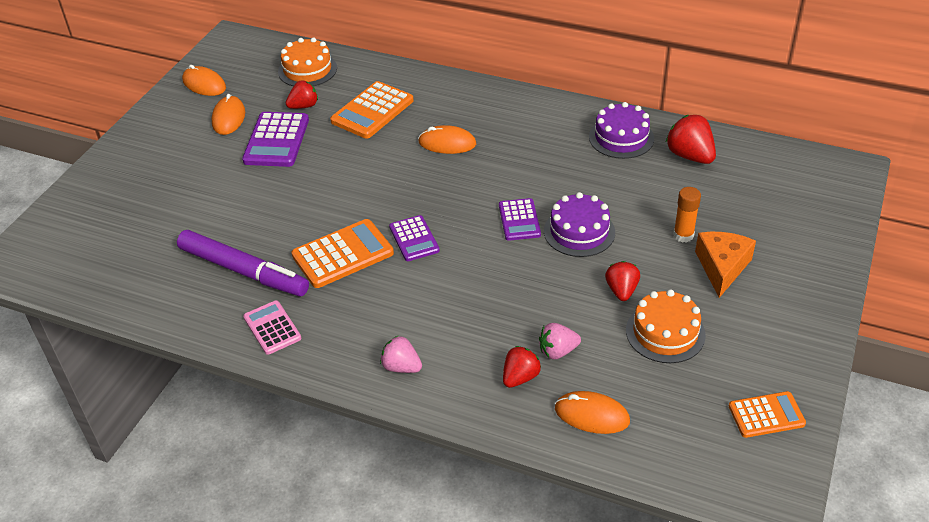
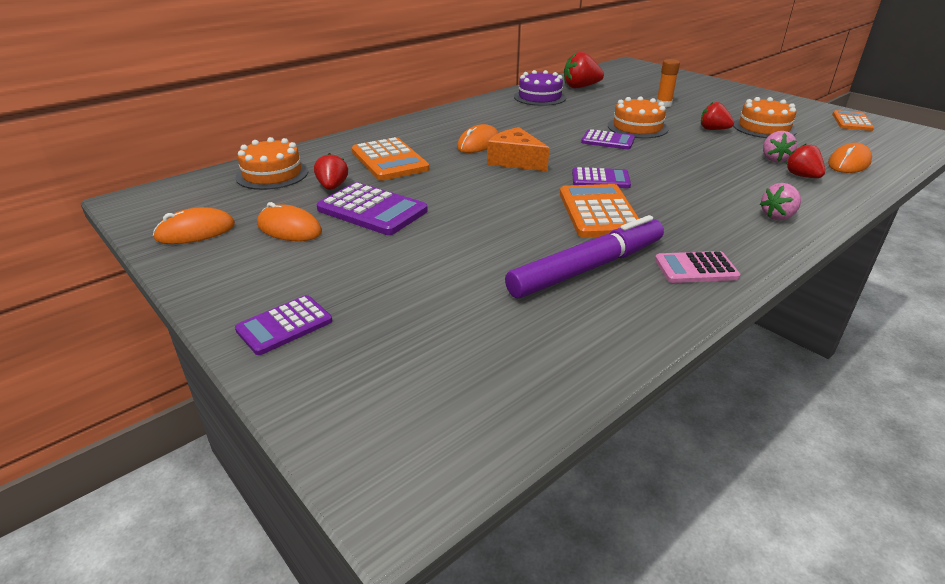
camera: 65 degrees left, 10 degrees down
purple cake [544,192,615,257] -> orange cake [608,96,668,138]
orange cheese [695,232,756,298] -> orange cheese moved to [487,127,549,171]
none -> purple calculator [235,295,332,355]

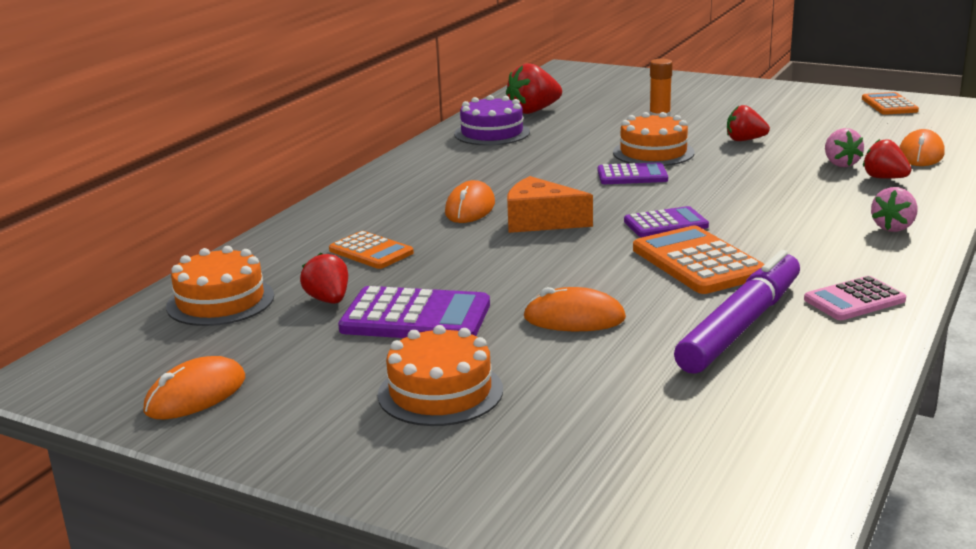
camera: 20 degrees left, 10 degrees down
purple calculator [235,295,332,355] -> none
orange mouse [257,202,322,241] -> orange mouse moved to [523,287,626,331]
orange calculator [352,137,429,181] -> orange calculator [329,231,414,269], size x0.63
orange cake [733,97,797,138] -> orange cake moved to [378,325,503,426]

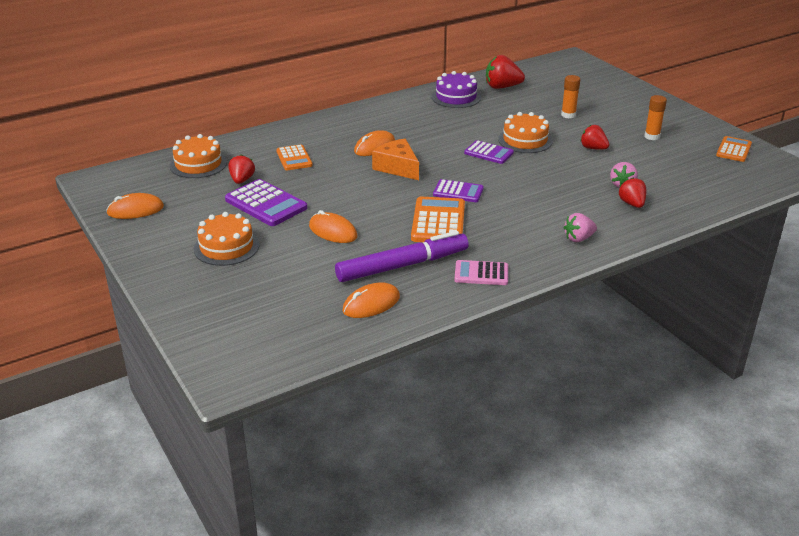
camera: 30 degrees right, 10 degrees up
orange mouse [899,129,945,166] -> orange mouse moved to [342,282,400,318]
none -> orange glue stick [644,95,667,140]

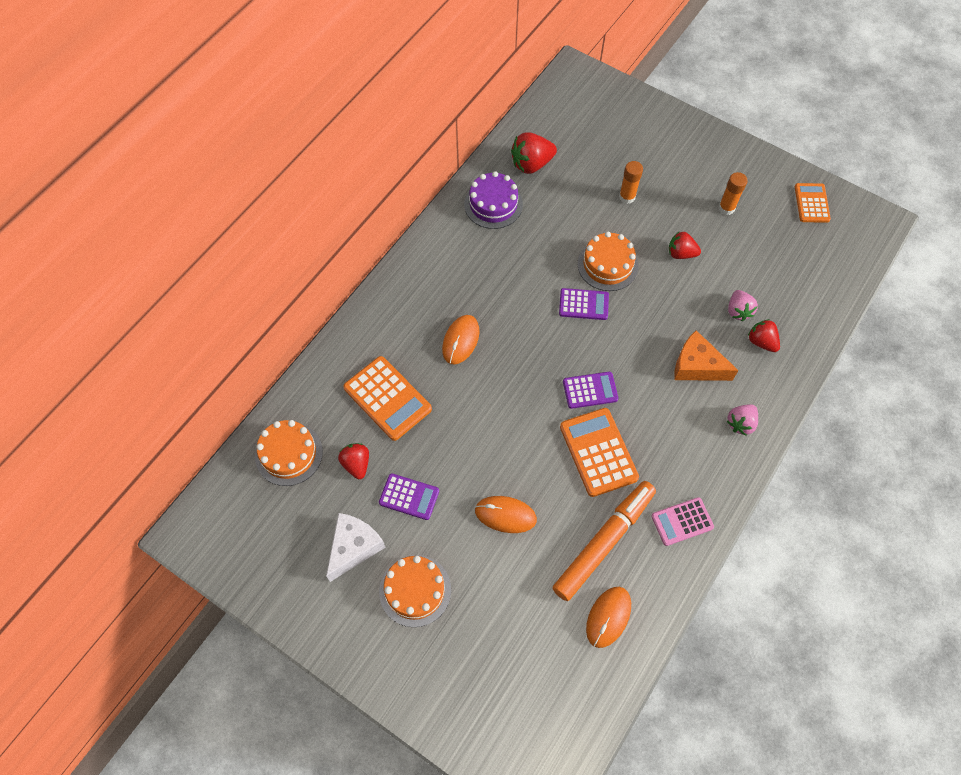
camera: 25 degrees left, 30 degrees up
orange mouse [106,193,164,219] -> none
purple calculator [225,179,307,226] -> purple calculator [379,473,439,520], size x0.63
orange calculator [276,144,313,170] -> orange calculator [343,356,432,441], size x1.58
purple marker [335,231,469,282] -> orange marker [552,481,656,601]
orange cheese [372,139,419,180] -> orange cheese moved to [674,330,739,381]
none -> white cheese [326,513,386,582]

